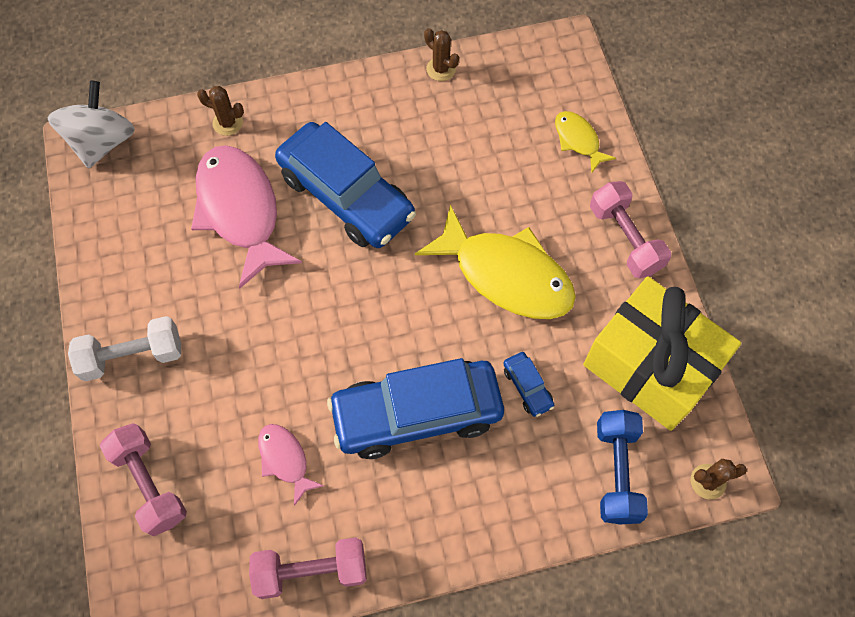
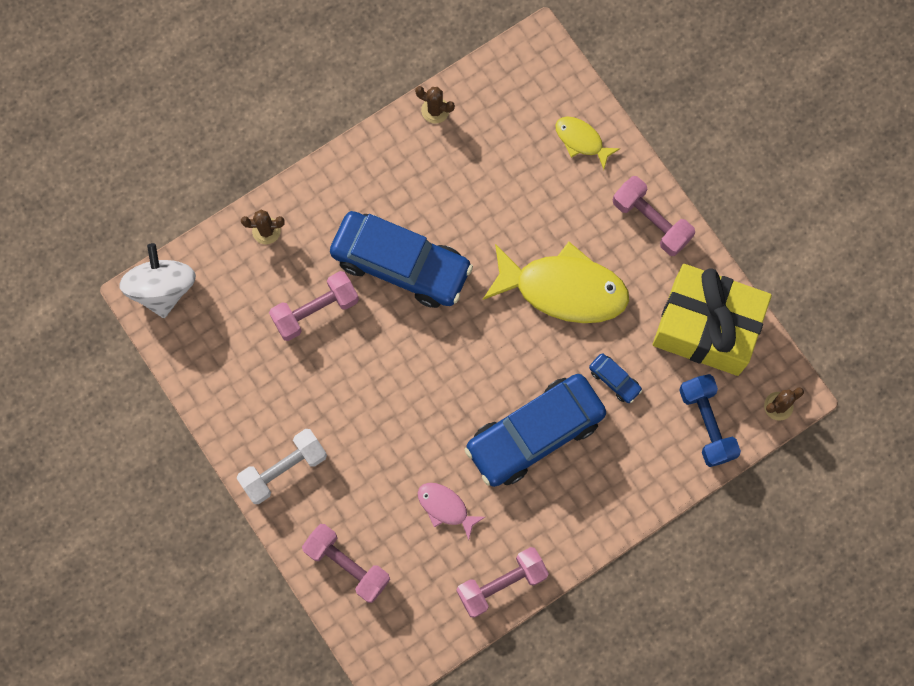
camera: 20 degrees left, 10 degrees up
pink fish [191,145,302,289] -> pink dumbbell [269,271,359,341]

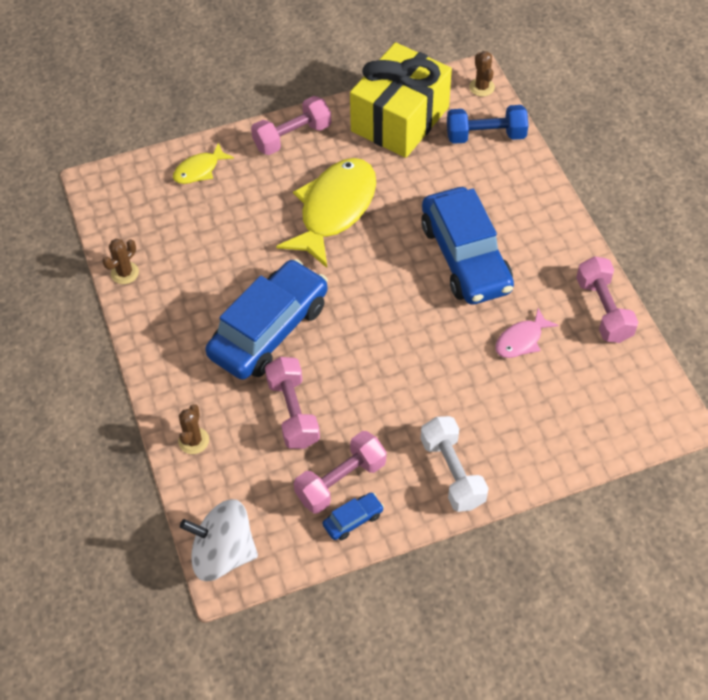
camera: 75 degrees left, 20 degrees down
pink dumbbell [302,524,390,603] -> pink dumbbell moved to [294,431,386,514]
blue car [589,353,642,403] -> blue car moved to [323,493,384,541]

